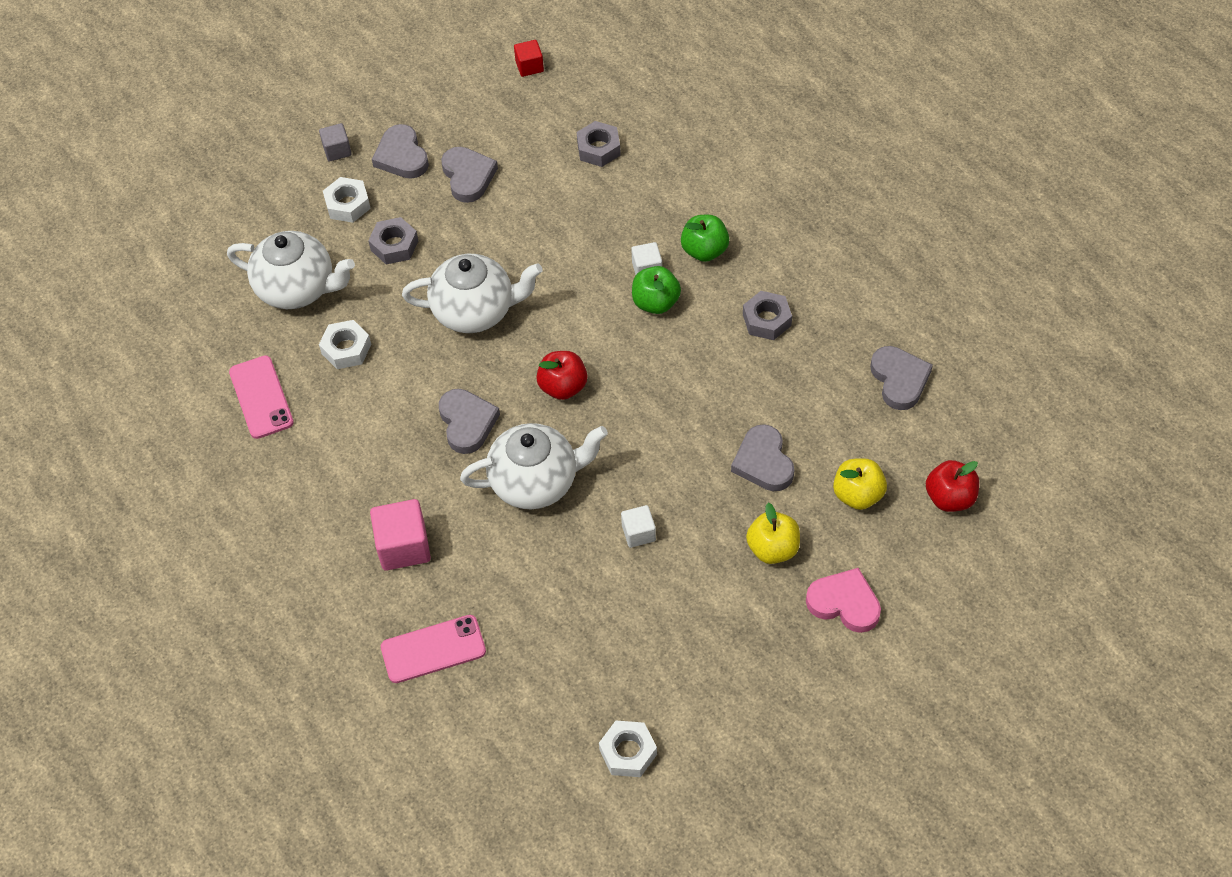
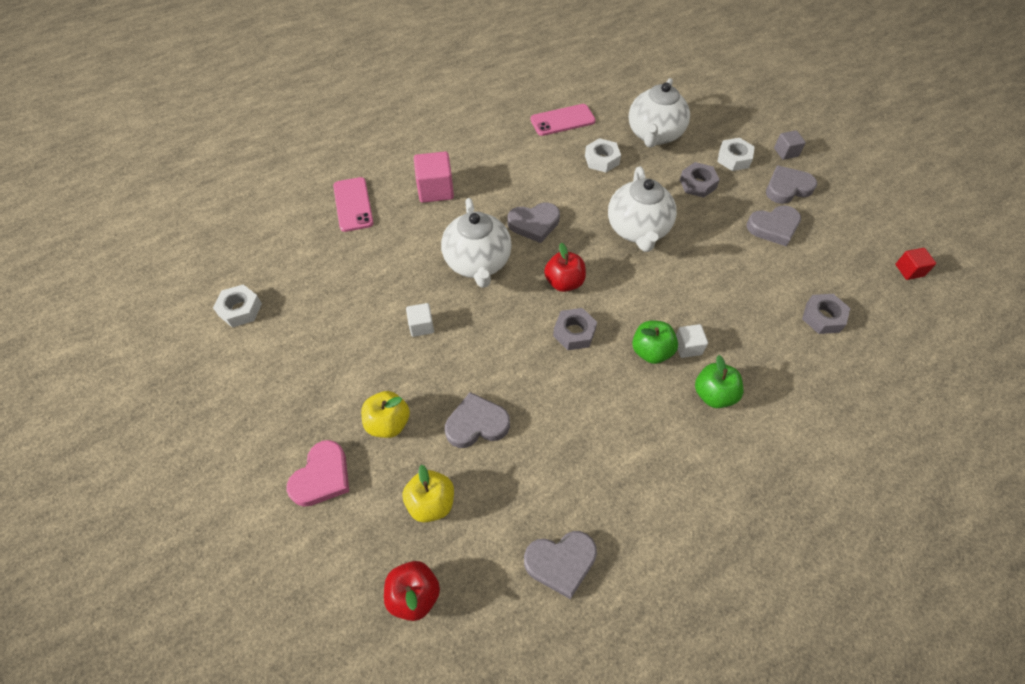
camera: 90 degrees right, 0 degrees up
grey nut [743,291,792,340] -> grey nut moved to [553,308,597,350]

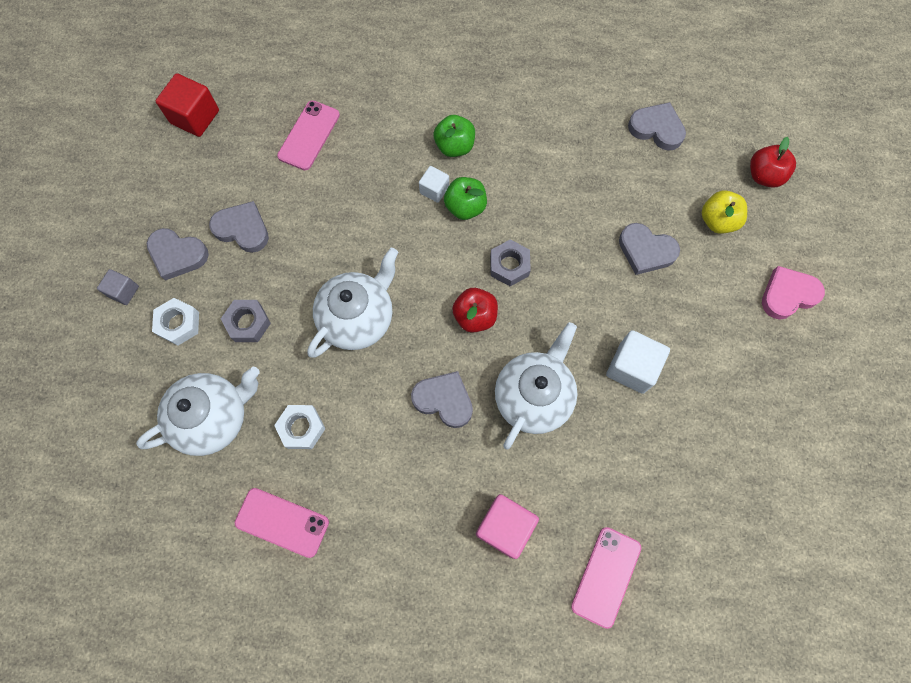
camera: 140 degrees left, 15 degrees up
white nut [213,285,262,328] -> none
yellow apple [361,391,410,438] -> none
white cube [406,303,434,337] -> white cube [606,330,670,394], size x1.72
grey nut [802,294,850,334] -> pink phone [277,100,340,170]
red cube [895,248,936,280] -> red cube [156,73,219,137], size x1.72

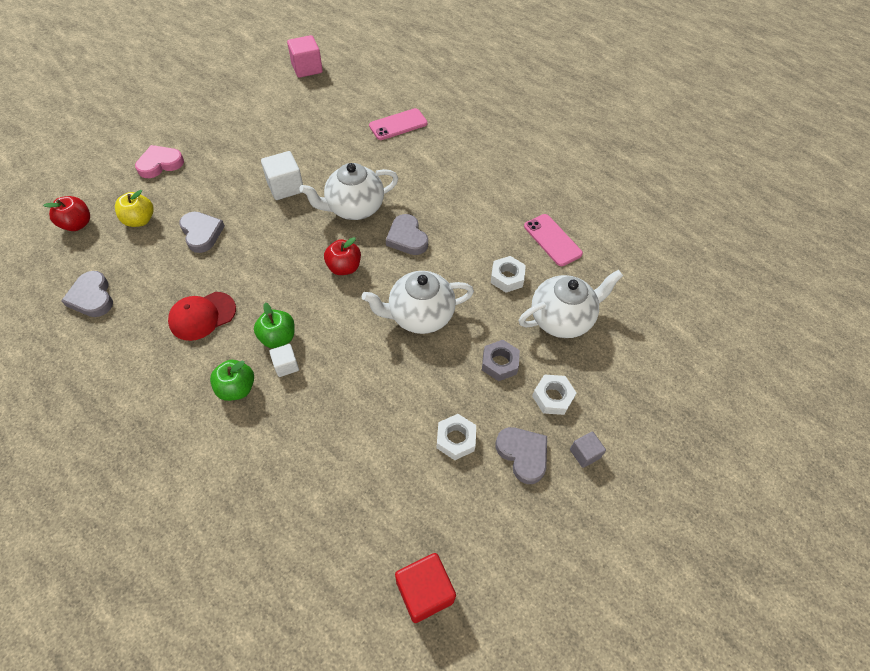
camera: 145 degrees left, 15 degrees down
white teapot [136,367,260,456] -> white teapot turned 150 degrees clockwise [519,270,623,338]
grey heart [209,201,269,253] -> white nut [436,414,476,460]
pink phone [277,100,340,170] -> none
pink cube [476,494,539,559] -> pink cube moved to [287,35,323,78]
grey nut [490,240,531,286] -> none
pink heart [762,266,825,320] -> pink heart turned 135 degrees clockwise [135,145,184,178]
none -> red cap [168,292,236,341]

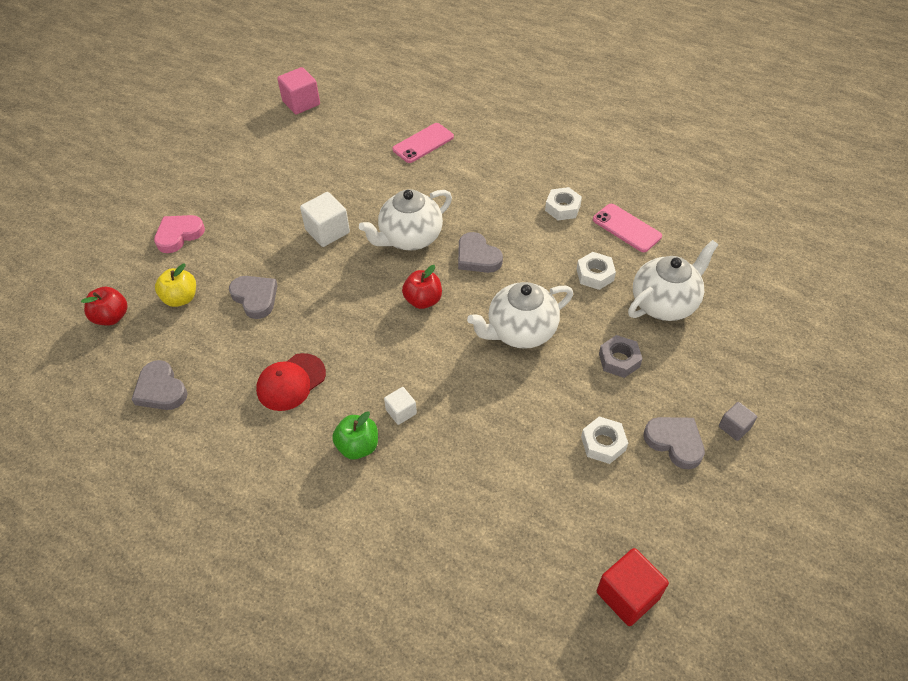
camera: 10 degrees left, 5 degrees down
green apple [254,303,295,348] -> none
white nut [532,374,577,415] -> white nut moved to [545,187,582,221]

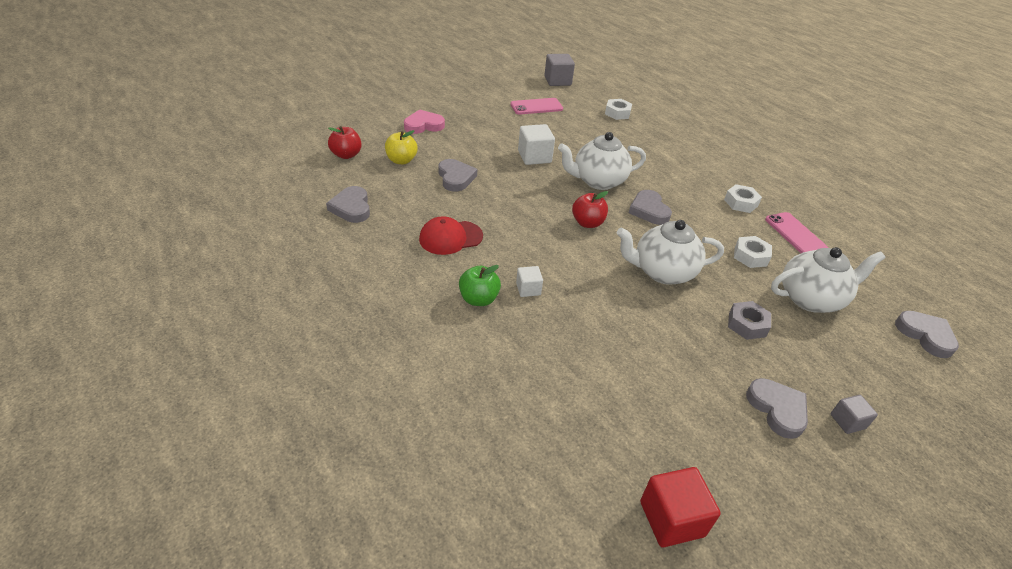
camera: 20 degrees right, 10 degrees down
pink cube [277,67,320,114] -> grey cube [544,54,575,86]
pink phone [392,123,454,163] -> pink phone moved to [510,98,563,114]
white nut [581,417,628,464] -> white nut moved to [605,99,632,120]
none -> grey heart [895,311,959,358]

